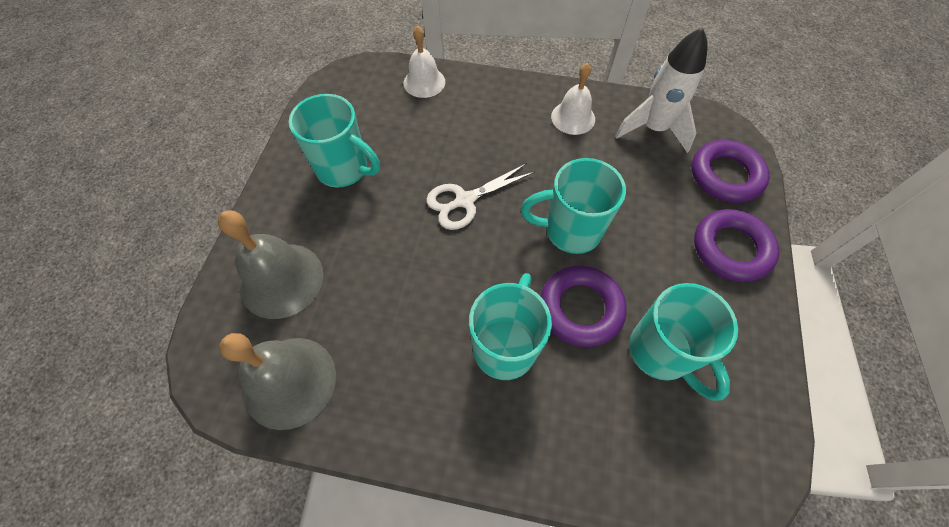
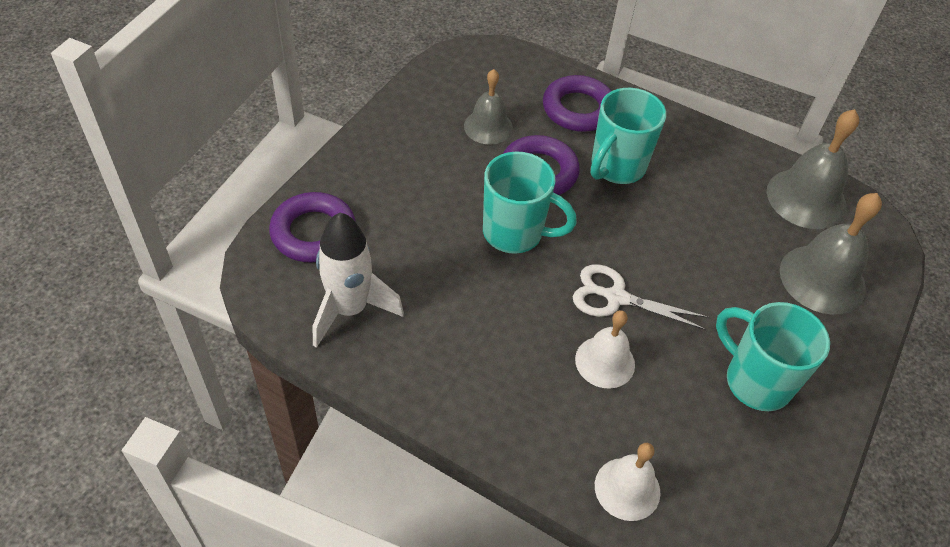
camera: 165 degrees left, 10 degrees down
white scissors [426,163,535,230] -> white scissors turned 150 degrees counterclockwise [573,264,709,330]
white bell [551,63,595,135] -> white bell moved to [575,310,635,388]
turquoise mug [629,283,738,400] -> grey bell [464,69,513,145]
purple ring [694,209,780,282] -> purple ring moved to [543,75,611,132]

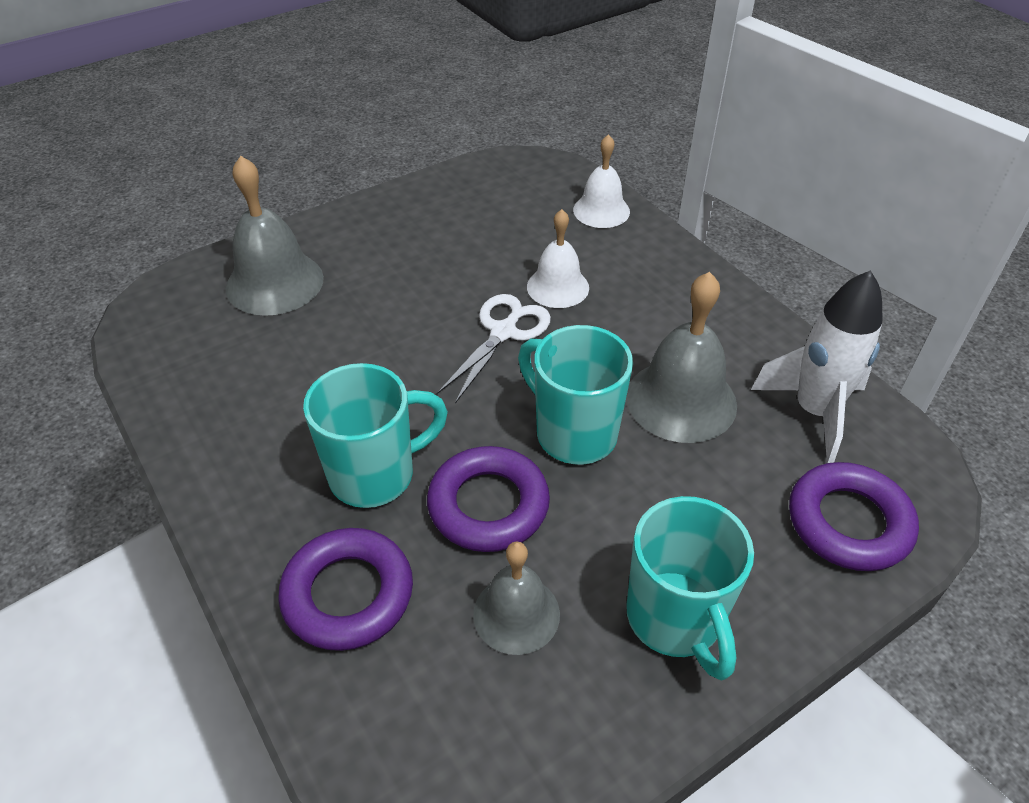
camera: 150 degrees left, 5 degrees down
white scissors [573,264,709,330] -> white scissors turned 105 degrees counterclockwise [437,294,551,403]
turquoise mug [716,302,830,411] -> turquoise mug moved to [626,496,754,681]
grey bell [767,109,859,229] -> grey bell moved to [627,272,737,443]

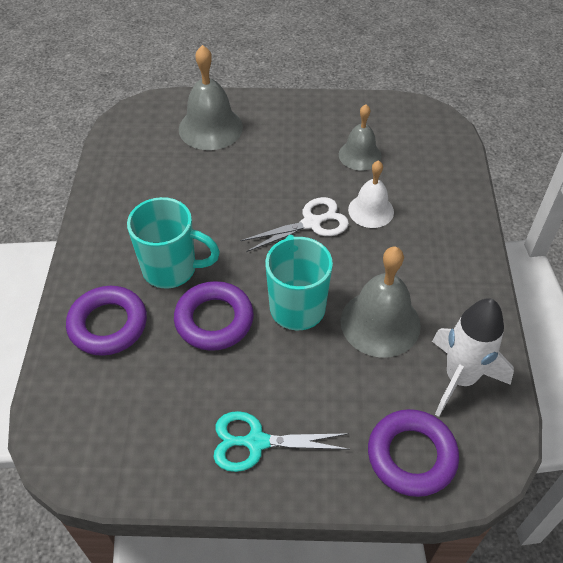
camera: 35 degrees right, 5 degrees up
grey bell [473,541,560,655] -> grey bell moved to [339,104,381,170]
white bell [573,134,630,228] -> none
turquoise mug [626,496,754,681] -> turquoise scissors [213,411,350,472]

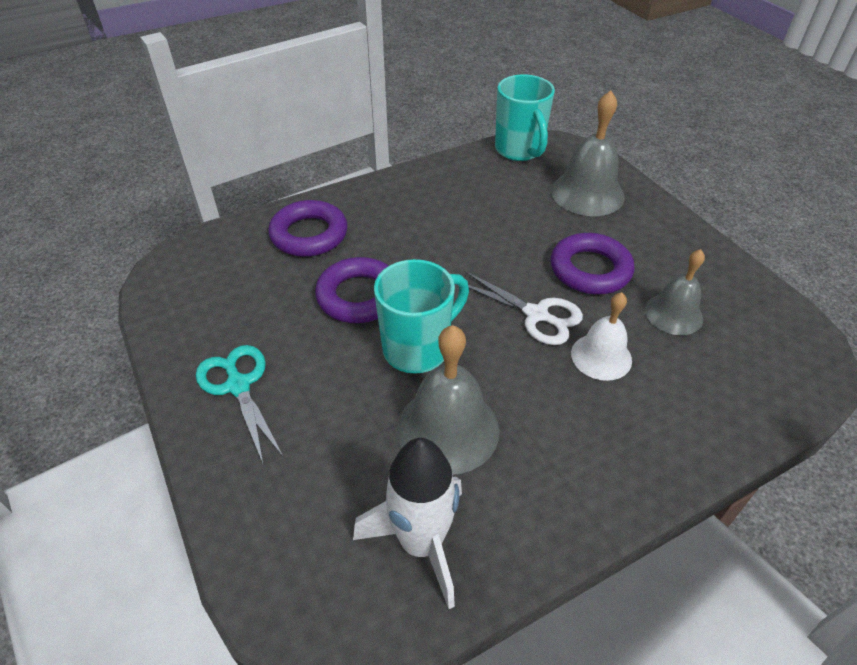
camera: 60 degrees right, 5 degrees down
turquoise mug [127,197,220,289] -> turquoise mug moved to [495,75,555,161]
purple ring [368,409,459,497] -> purple ring moved to [551,233,635,294]

